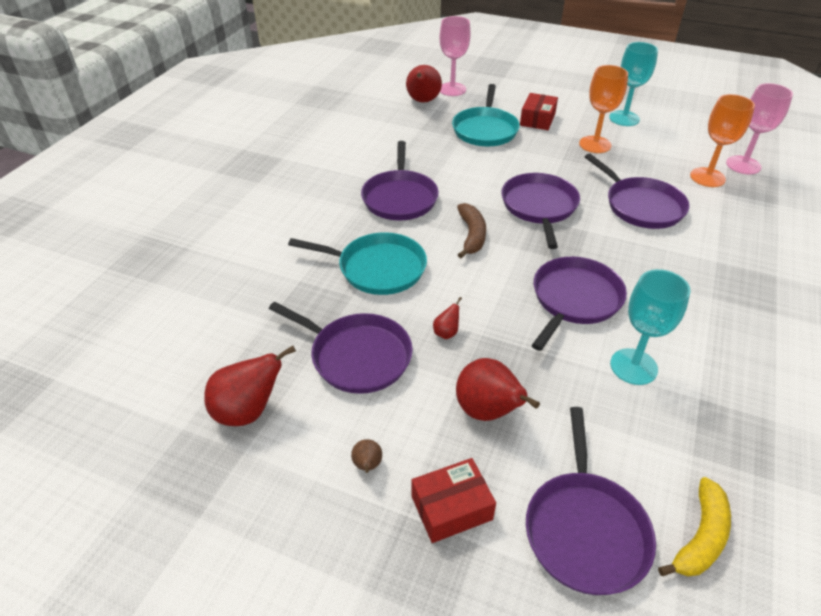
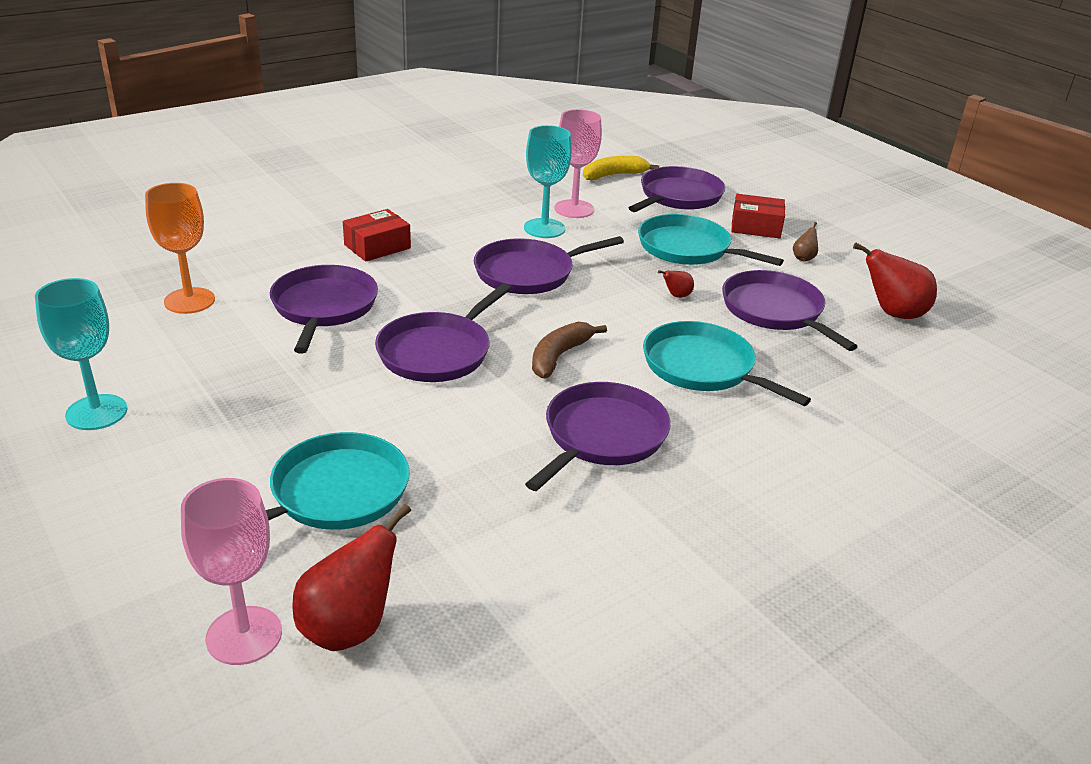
camera: 150 degrees left, 10 degrees down
red pear [456,358,540,421] -> turquoise pan [638,214,784,266]
red box [520,93,558,130] -> red box moved to [343,209,411,262]
orange goblet [579,65,628,153] -> none
pink goblet [726,83,793,175] -> pink goblet moved to [554,109,602,218]

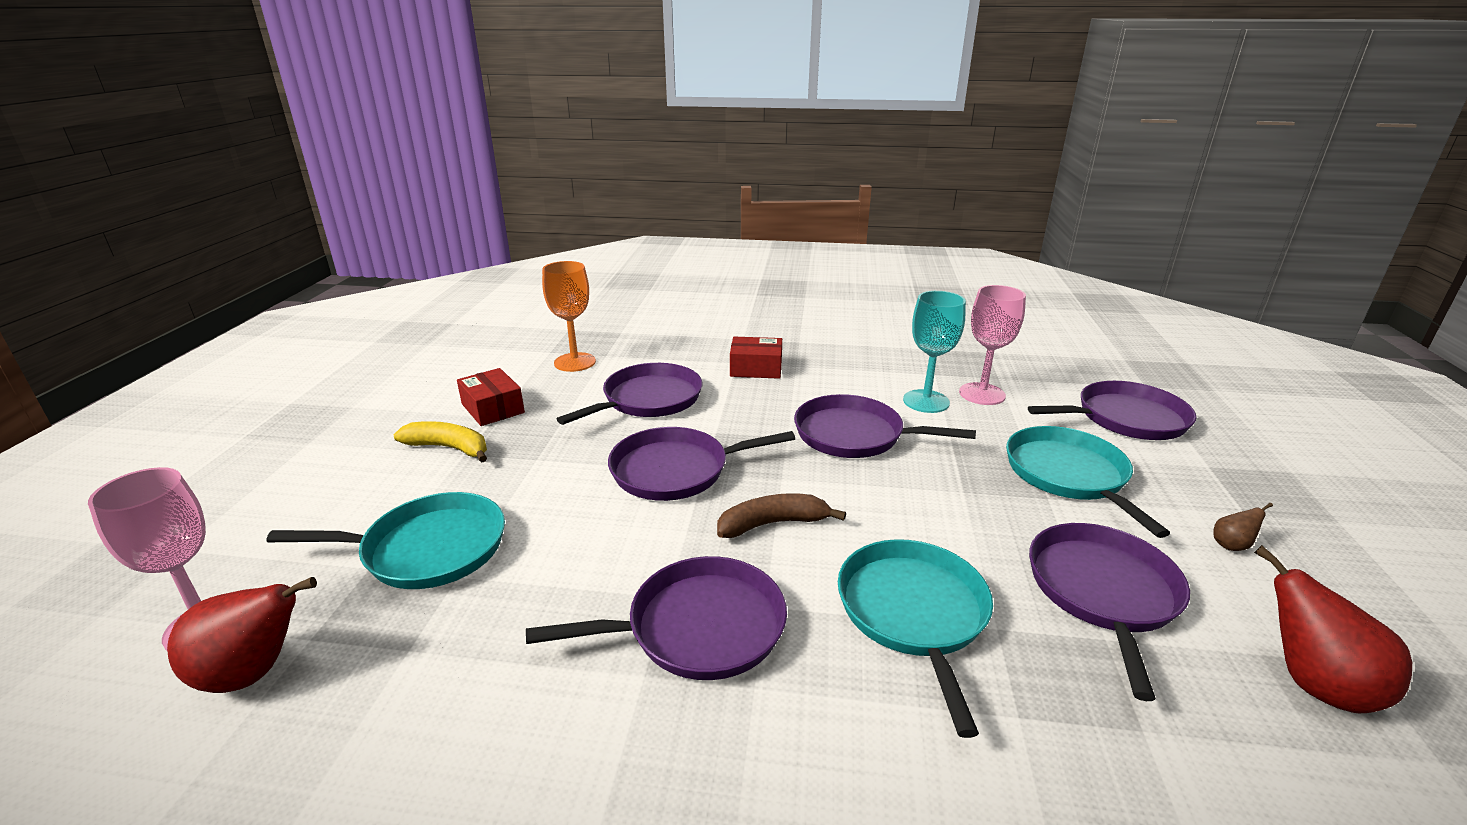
camera: 45 degrees right, 5 degrees down
turquoise goblet [35,278,128,430] -> none
yellow banana [583,156,659,180] -> yellow banana moved to [394,421,487,463]
red pear [658,270,694,298] -> none
red box [731,194,785,238] -> red box moved to [457,368,525,426]

